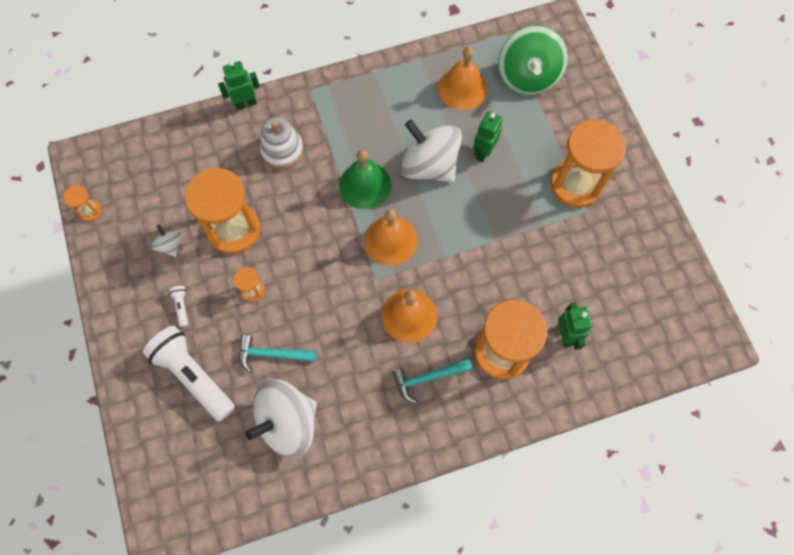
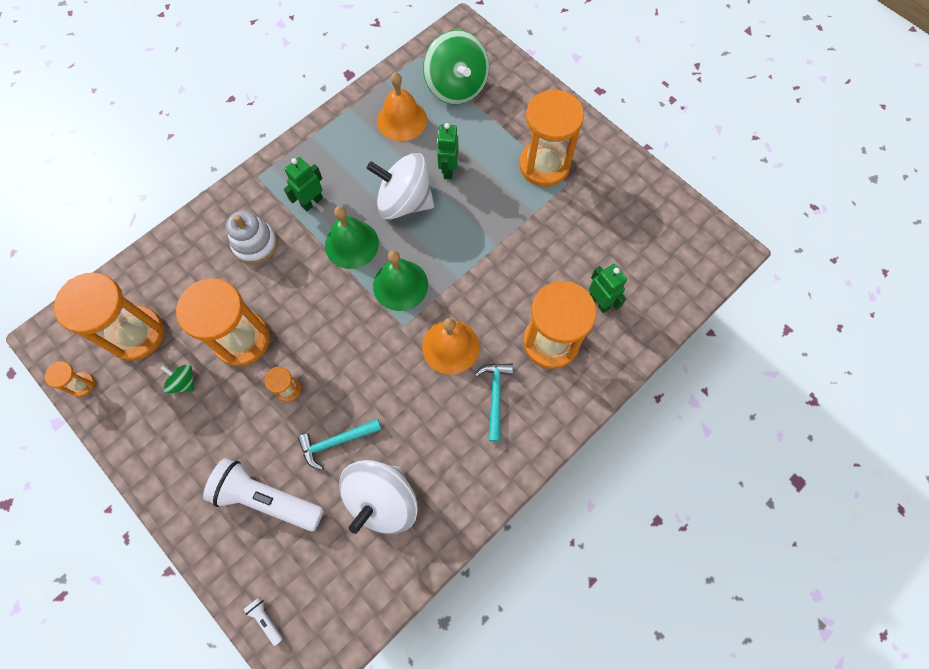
camera: 25 degrees left, 0 degrees up
white spinning top [151,224,182,257] -> green spinning top [160,364,195,394]
white flashlight [169,286,188,327] -> white flashlight moved to [244,597,283,646]
green robot [218,61,260,110] -> green robot moved to [284,157,323,211]
orange bell [364,209,418,266] -> green bell [373,251,428,311]
turquoise hammer [392,359,472,404] -> turquoise hammer turned 135 degrees clockwise [474,363,513,442]
none -> orange hourglass [54,272,164,361]

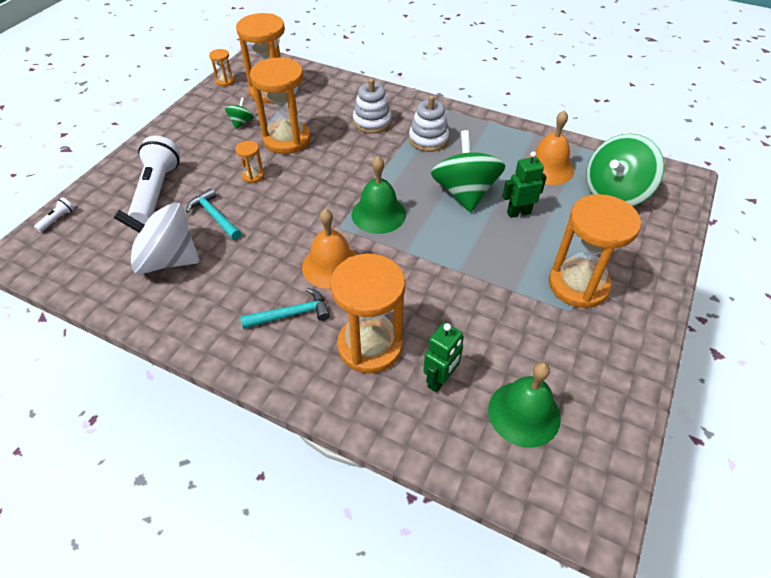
camera: 70 degrees right, 20 degrees down
green robot [284,157,323,211] -> white stacking toy [409,95,449,152]
green bell [325,206,379,269] -> green bell moved to [488,362,561,448]
white spinning top [367,153,434,220] -> green spinning top [431,130,505,212]

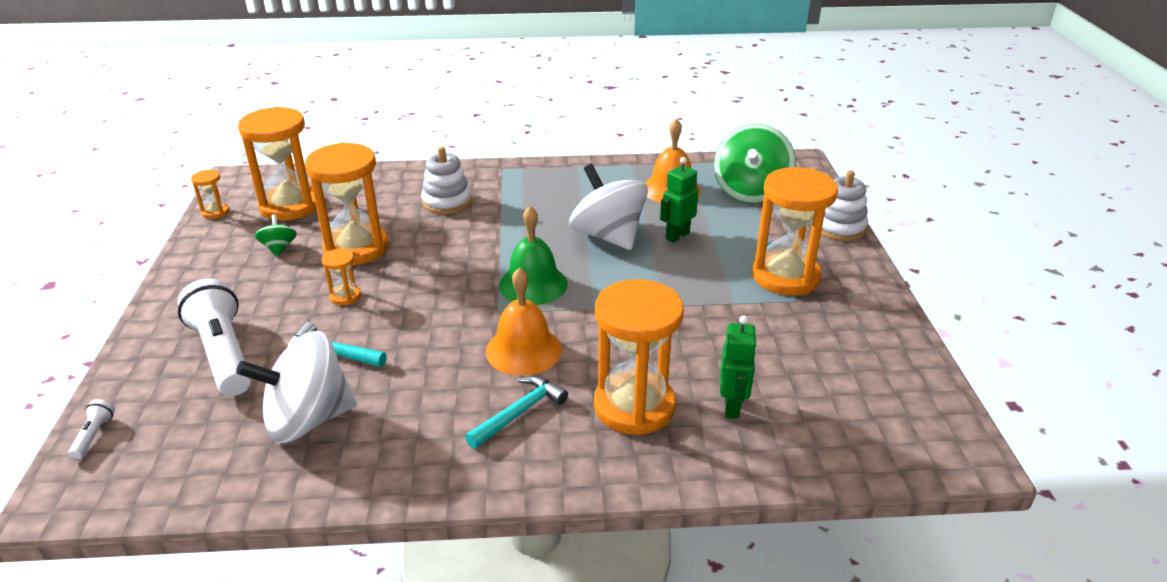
camera: 30 degrees left, 15 degrees down
white stacking toy [409,95,449,152] -> white stacking toy moved to [821,170,868,241]
green spinning top [431,130,505,212] -> white spinning top [569,164,648,250]
green bell [488,362,561,448] -> none

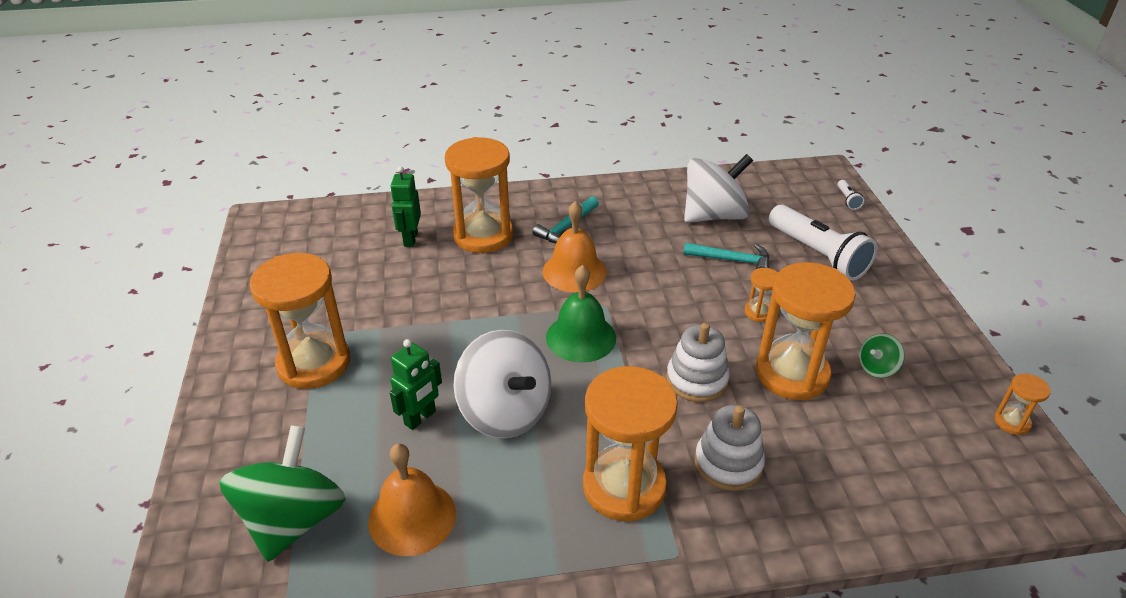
camera: 175 degrees right, 5 degrees up
orange hourglass [238,107,317,221] -> orange hourglass moved to [583,366,678,522]
green spinning top [255,214,297,256] -> green spinning top turned 75 degrees clockwise [859,333,905,378]
white stacking toy [821,170,868,241] -> white stacking toy moved to [666,323,730,402]

